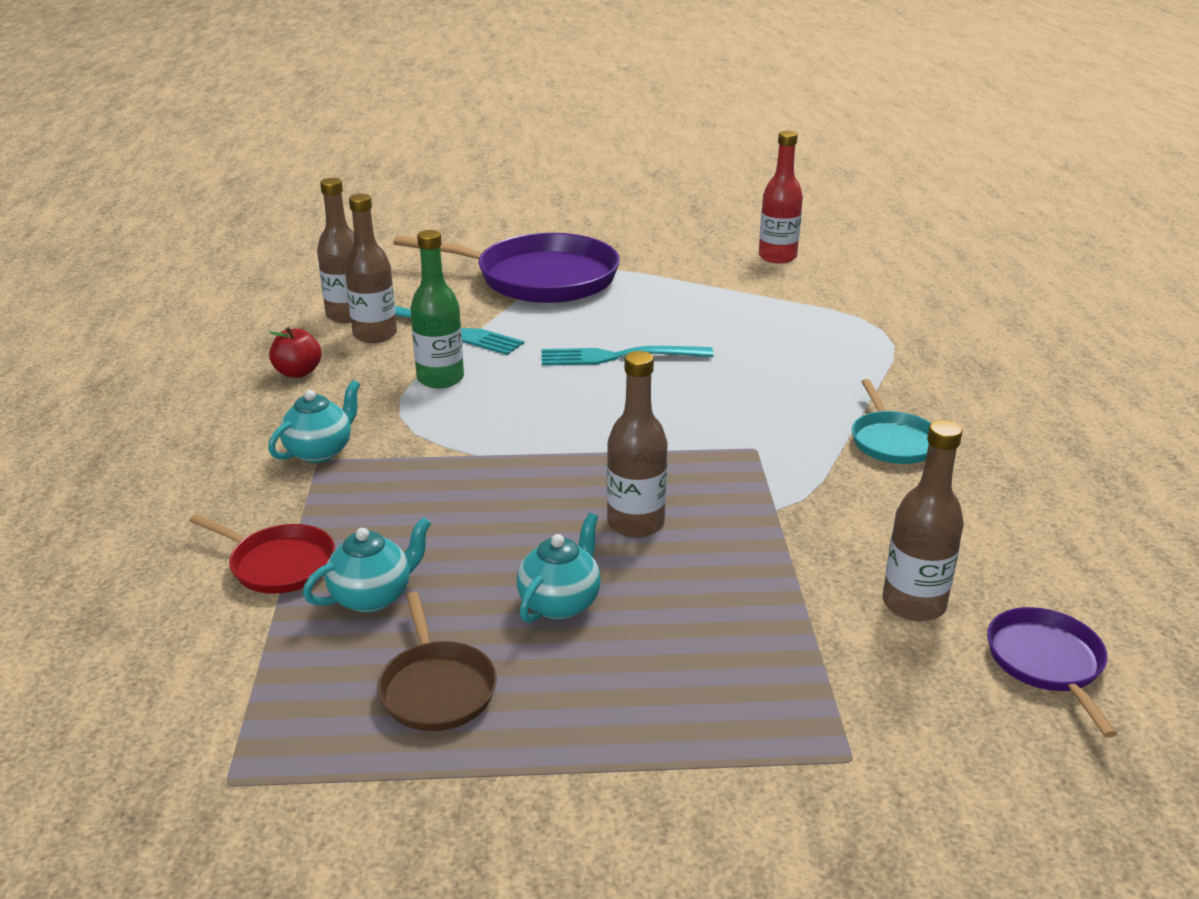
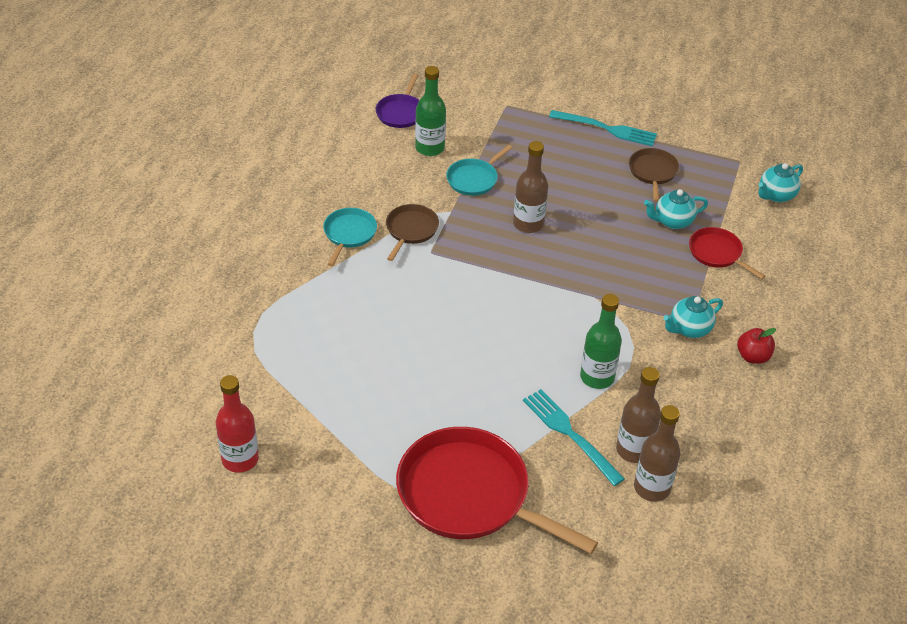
camera: 160 degrees left, 15 degrees up
red apple [269,327,321,378] -> red apple moved to [737,328,776,364]
purple pan [394,233,620,303] -> red pan [396,427,598,554]
turquoise teapot [517,513,601,623] -> turquoise teapot moved to [758,163,803,203]
turquoise fork [542,346,713,366] -> turquoise fork moved to [549,110,657,146]
brown bottle [882,420,964,621] -> green bottle [415,66,446,156]
none -> brown pan [386,204,439,261]
none -> turquoise pan [446,145,512,196]

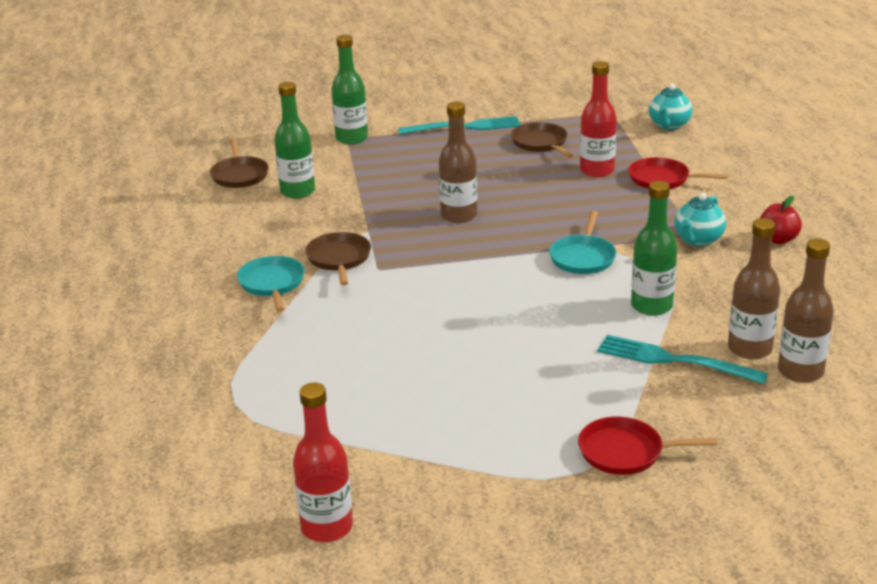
camera: 25 degrees left, 15 degrees down
purple pan [375,74,419,128] -> brown pan [210,137,269,188]
red pan [396,427,598,554] -> red pan [578,416,718,475], size x0.48
turquoise pan [446,145,512,196] -> turquoise pan moved to [549,211,616,274]
turquoise teapot [644,189,708,229] -> red bottle [580,61,617,177]
none -> green bottle [331,35,368,145]

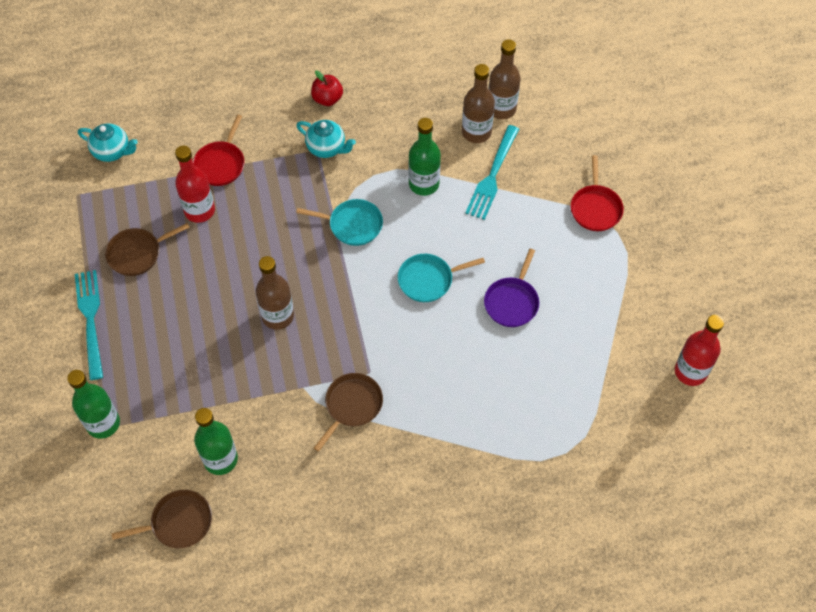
camera: 95 degrees left, 30 degrees up
turquoise pan [237,256,305,312] -> turquoise pan moved to [398,254,485,302]
brown pan [305,232,371,285] -> brown pan turned 135 degrees clockwise [314,373,383,452]
none -> purple pan [484,249,539,327]

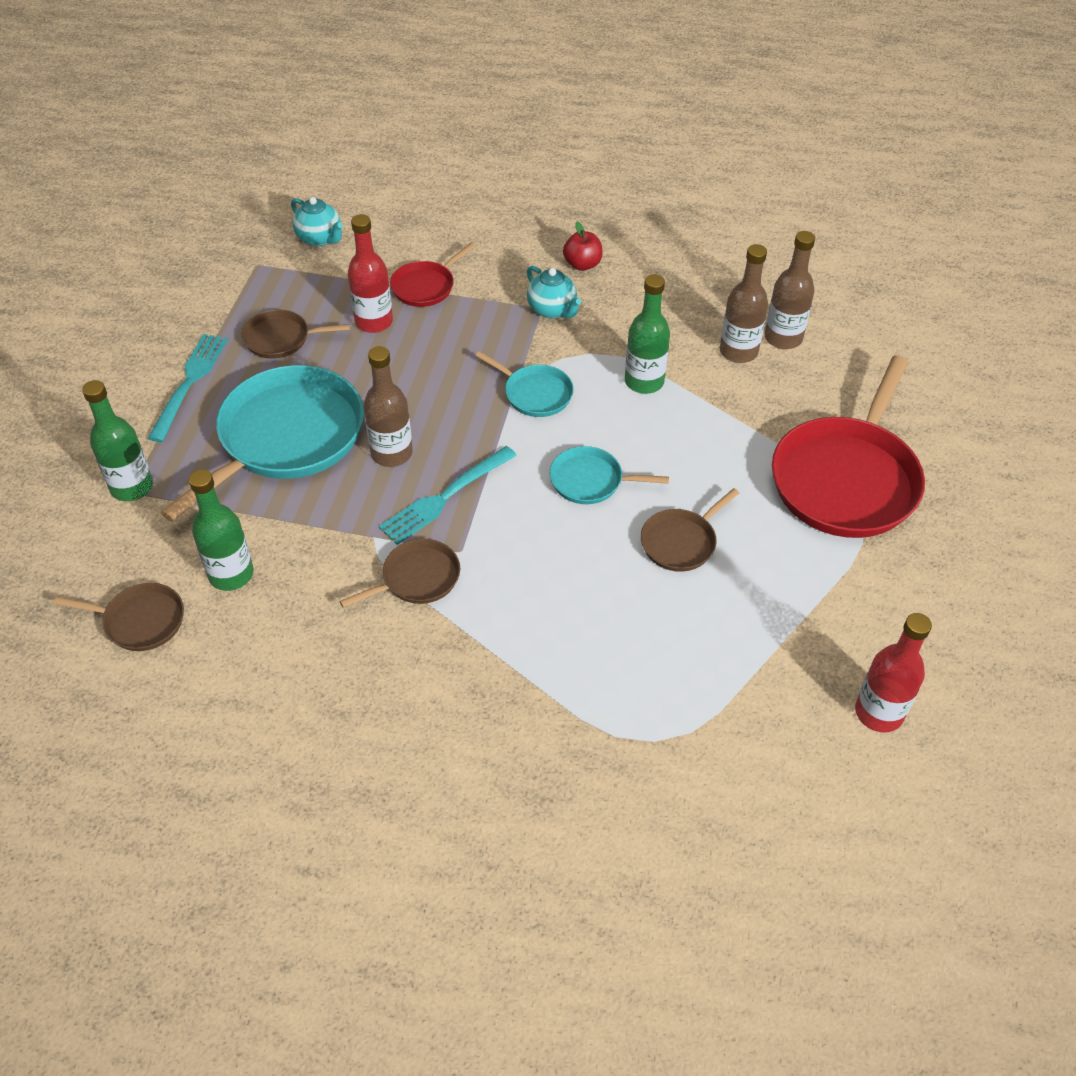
camera: 25 degrees right, 10 degrees down
turquoise fork [465,125,519,220] -> turquoise fork moved to [379,446,517,545]
purple pan [484,249,539,327] -> brown pan [641,488,739,572]
red pan [571,155,624,231] -> red pan [772,355,925,538], size x2.06
none -> turquoise pan [160,365,364,522]

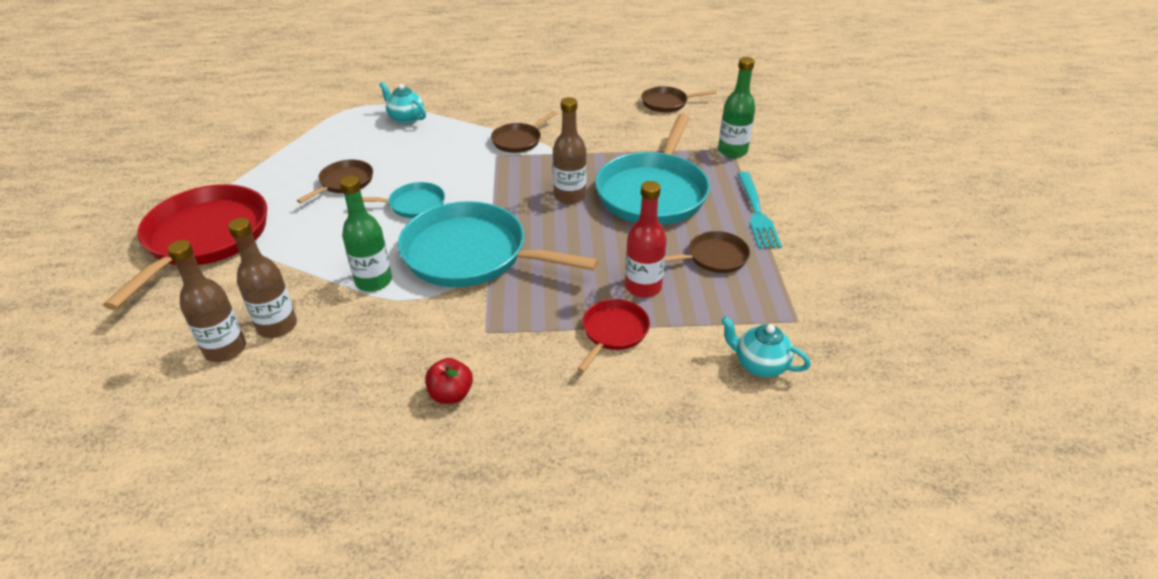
camera: 165 degrees right, 10 degrees down
green bottle [189,469,254,591] -> none
turquoise fork [379,446,517,545] -> none
turquoise pan [475,351,574,417] -> turquoise pan [398,201,598,287], size x2.06
turquoise teapot [527,266,581,319] -> turquoise teapot moved to [379,82,426,124]
red bottle [855,613,932,732] -> none

